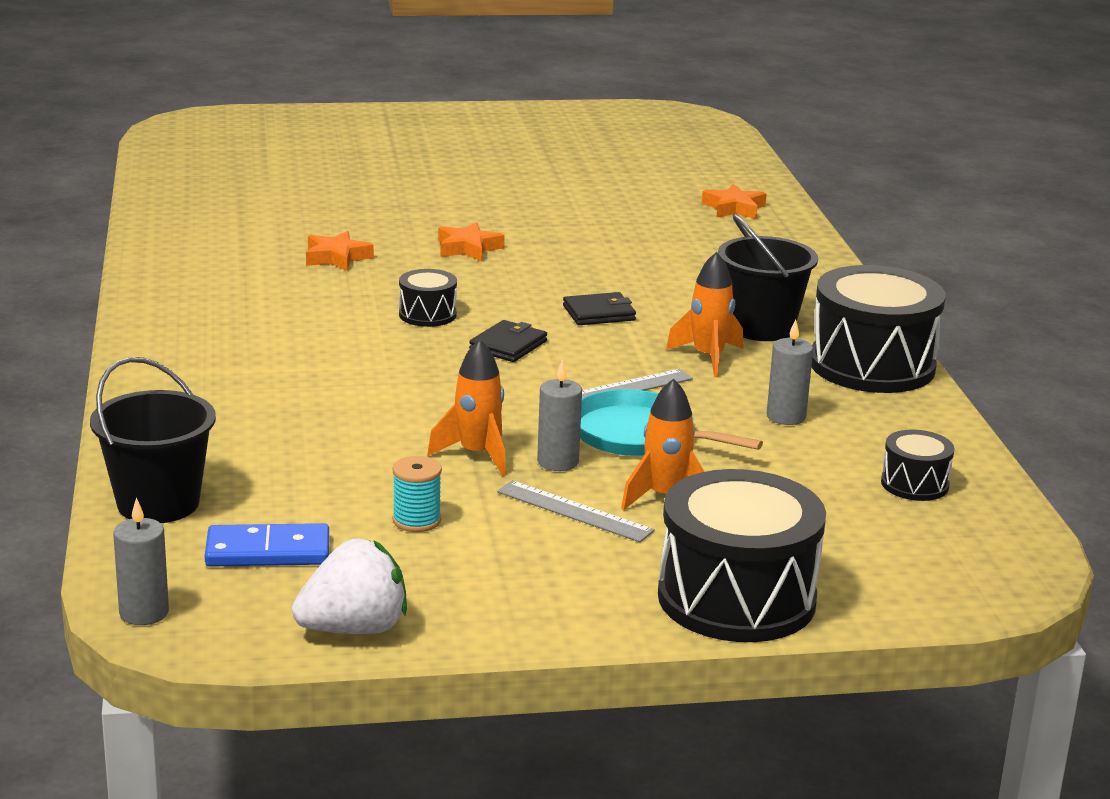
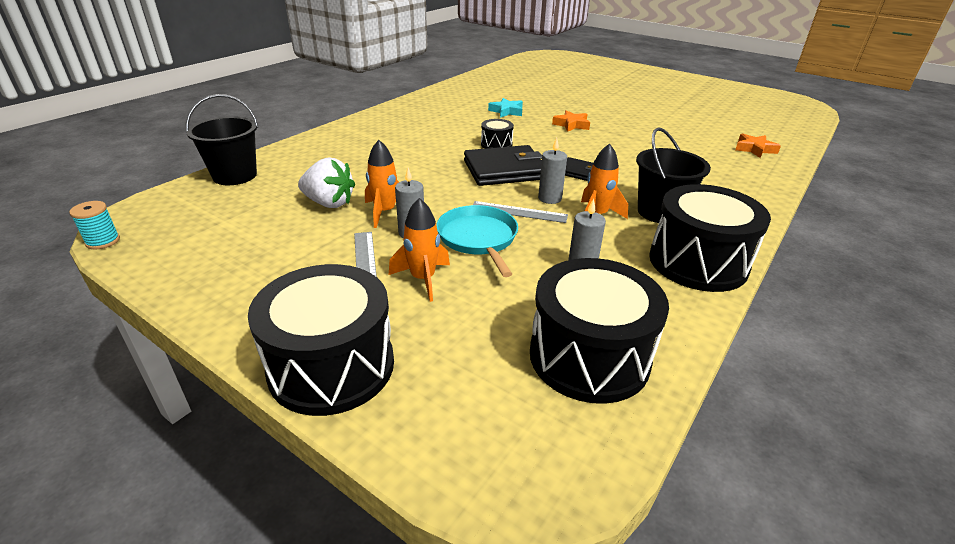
camera: 45 degrees right, 10 degrees up
grey candle [113,498,169,625] -> grey candle moved to [538,138,567,204]
blue domino [205,523,329,567] -> none
white strawberry [292,538,407,634] -> white strawberry moved to [298,157,355,208]
orange star [306,231,374,271] -> turquoise star [488,98,523,118]
turquoise spool [392,456,442,532] -> turquoise spool moved to [69,201,120,250]
black wallet [469,320,547,362] -> black wallet [464,145,542,186], size x1.90
black drum [881,429,954,501] -> black drum [530,258,669,404], size x2.10

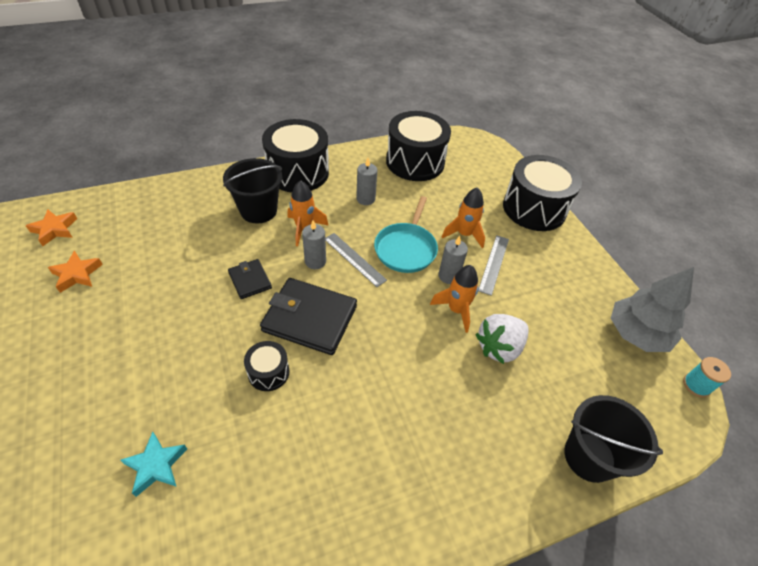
camera: 150 degrees left, 15 degrees up
white strawberry [298,157,355,208] -> white strawberry turned 90 degrees counterclockwise [475,314,529,364]
orange star [552,110,590,132] -> orange star moved to [48,251,103,293]
none -> grey tree [611,267,694,352]

